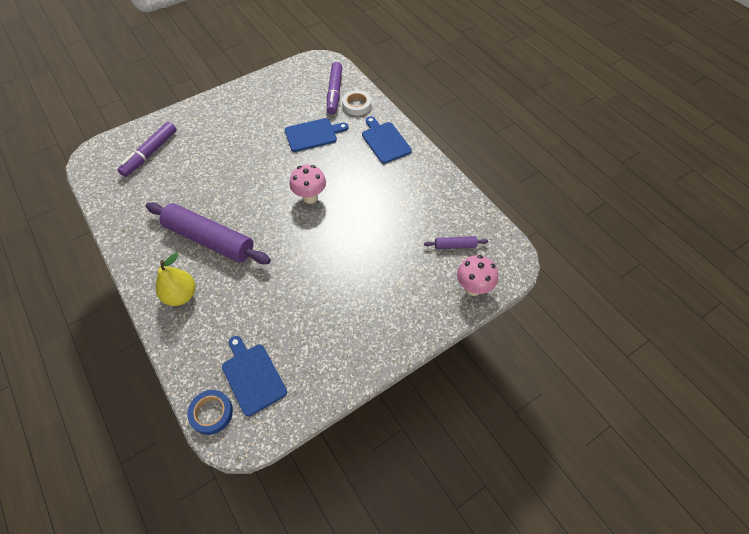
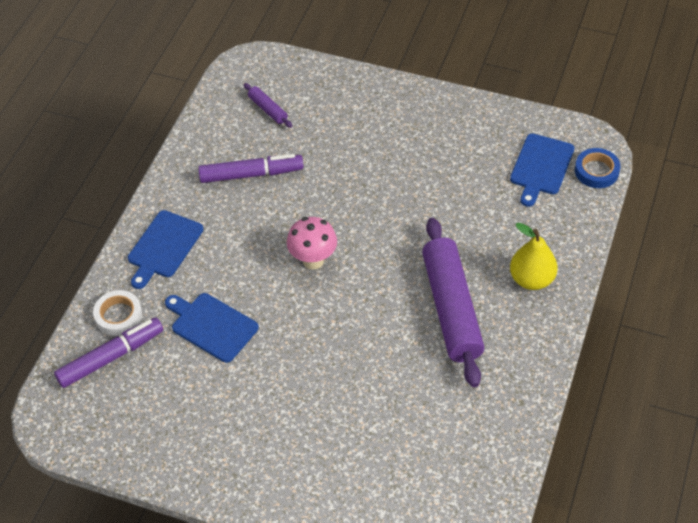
camera: 125 degrees left, 5 degrees down
purple marker [117,122,177,177] -> purple marker moved to [198,154,303,183]
pink mushroom [457,255,498,296] -> none

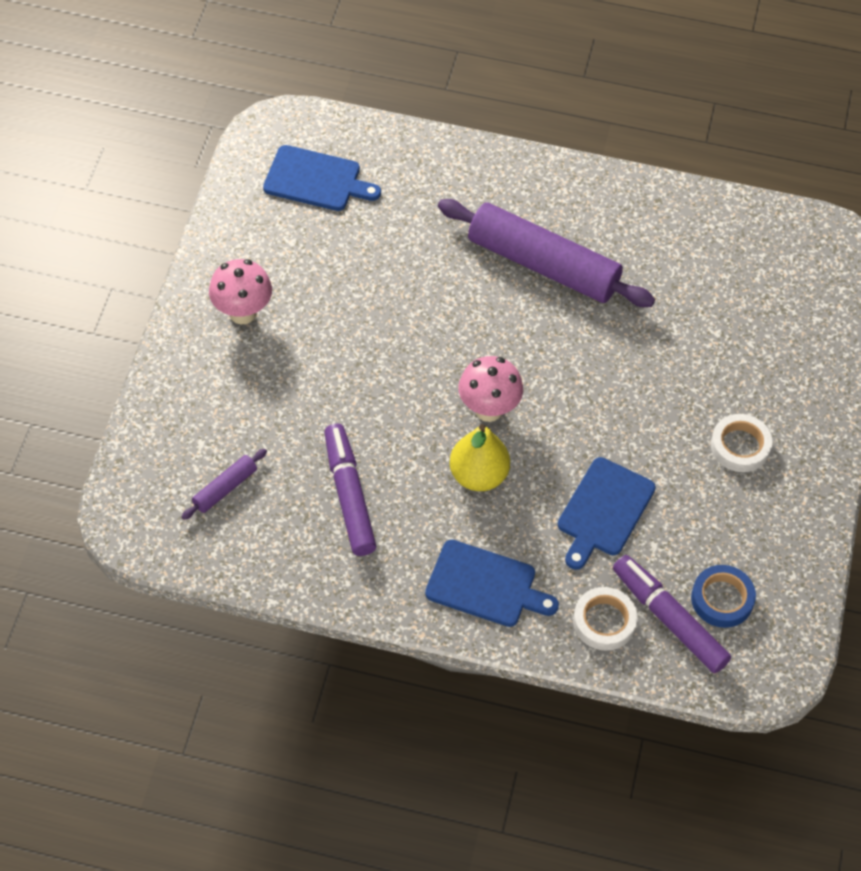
camera: 100 degrees left, 5 degrees up
purple rolling pin [422,218,484,387] -> purple rolling pin turned 45 degrees clockwise [438,199,655,307]
yellow pear [510,223,558,290] -> yellow pear moved to [450,424,510,491]
blue tape [575,148,620,188] -> blue tape moved to [691,565,756,628]
none -> pink mushroom [209,259,272,324]
none -> white tape [711,414,772,472]

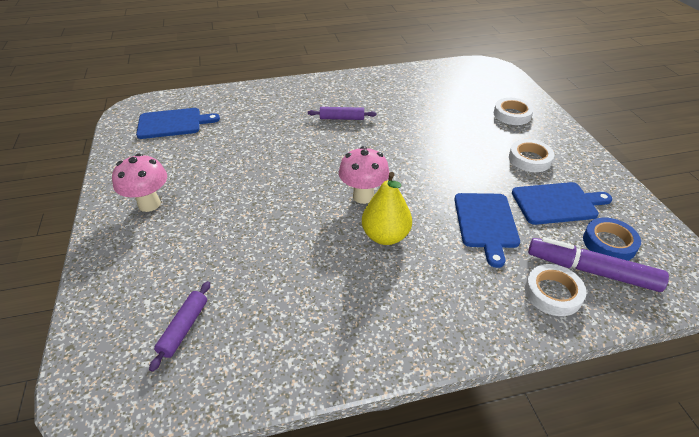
camera: 25 degrees left, 15 degrees down
purple marker [324,424,376,556] -> none
blue cutting board [425,540,559,627] -> blue cutting board moved to [512,182,612,225]
purple rolling pin [438,199,655,307] -> purple rolling pin [308,107,377,120], size x0.43
none -> white tape [494,98,534,125]

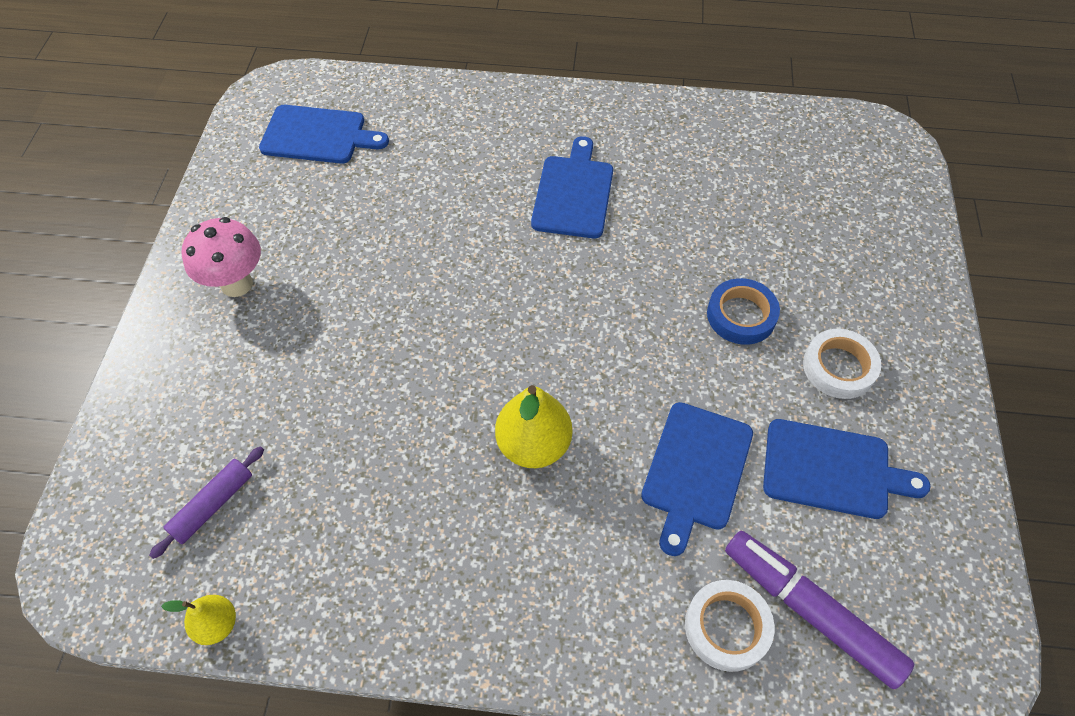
camera: 20 degrees right, 15 degrees up
purple rolling pin [308,107,377,120] -> blue cutting board [531,136,613,238]
pink mushroom [339,146,390,204] -> none
white tape [494,98,534,125] -> none
blue tape [583,218,641,261] -> blue tape moved to [707,278,780,345]
none -> yellow pear [161,595,236,645]

